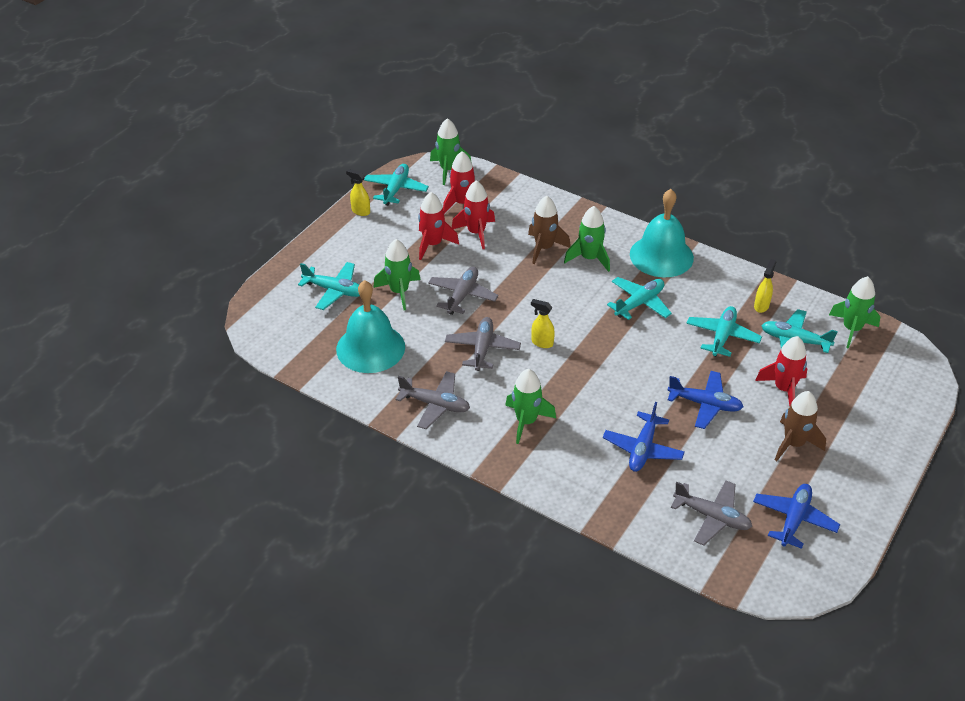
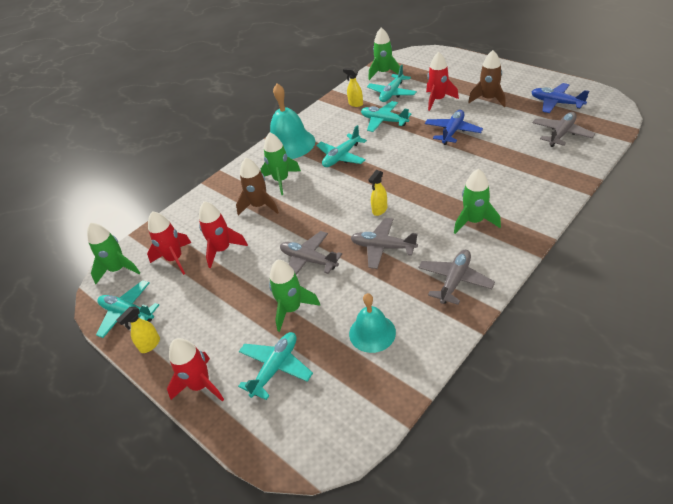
camera: 75 degrees left, 0 degrees up
turquoise bell [336,280,405,373] -> turquoise bell [349,293,396,353], size x0.64
red rocket [418,192,459,260] -> red rocket moved to [167,338,224,401]
blue plane [603,402,685,472] -> none
turquoise plane [607,277,672,320] -> turquoise plane turned 105 degrees counterclockwise [316,125,367,167]

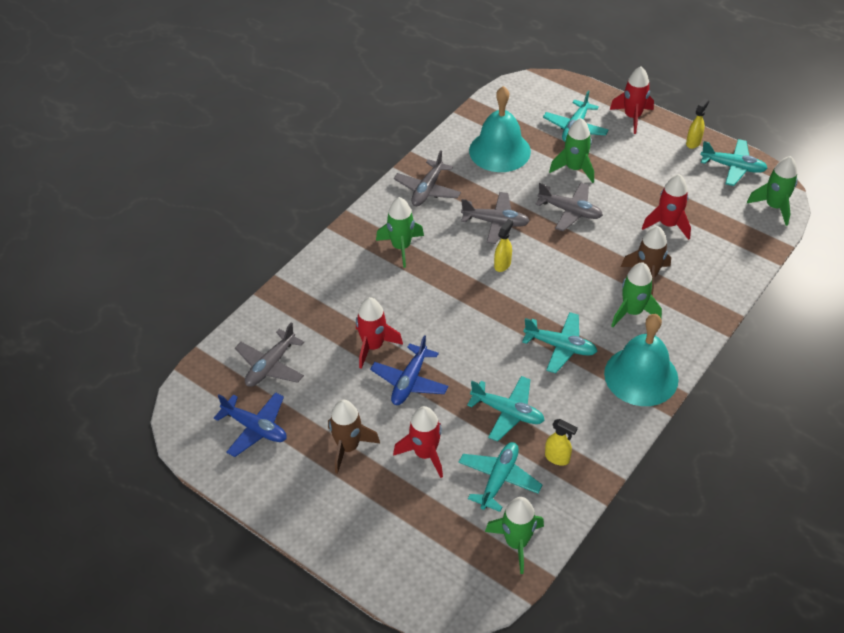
camera: 170 degrees right, 5 degrees up
red rocket [147,211,191,275] -> red rocket moved to [356,297,403,369]
turquoise plane [316,125,367,167] -> turquoise plane turned 75 degrees clockwise [522,312,597,373]
turquoise bell [349,293,396,353] -> turquoise bell [469,86,531,172], size x1.57

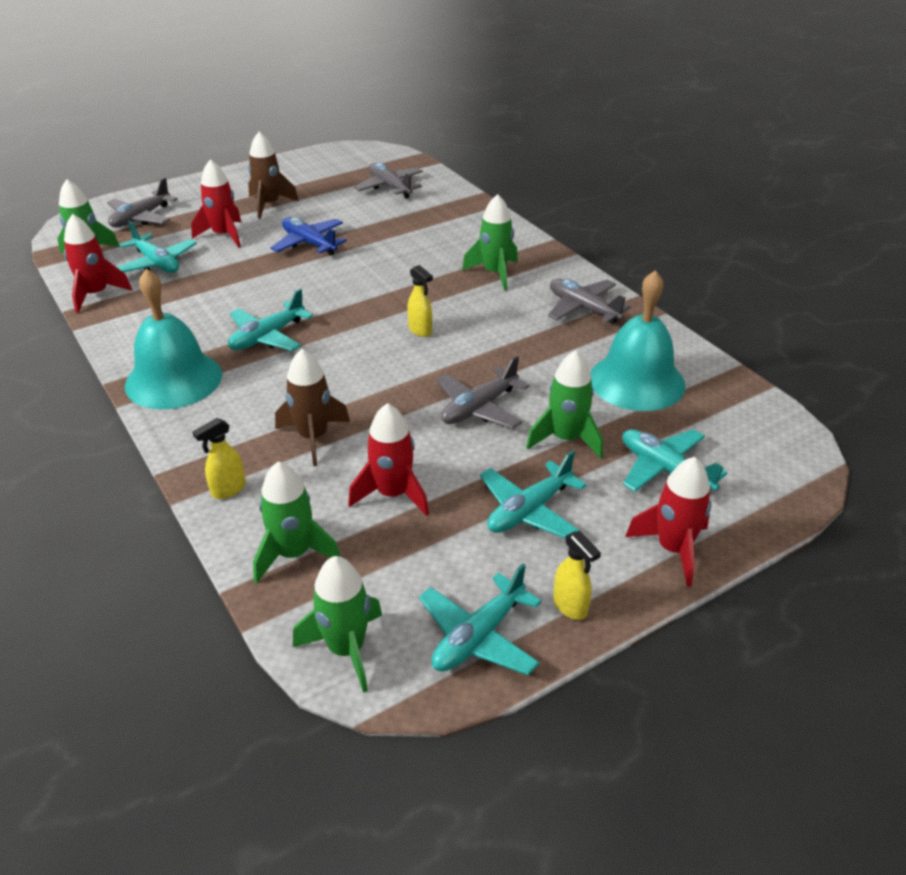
camera: 110 degrees right, 10 degrees down
blue plane [214,392,287,457] -> none
red rocket [356,297,403,369] -> red rocket moved to [64,214,132,313]
grey plane [461,192,530,244] -> grey plane moved to [107,178,178,227]
turquoise plane [467,376,545,441] -> turquoise plane moved to [480,451,587,538]
yellow spray bottle [545,419,578,466] -> yellow spray bottle moved to [192,418,246,499]
green rocket [611,262,662,327] -> green rocket moved to [253,461,341,583]

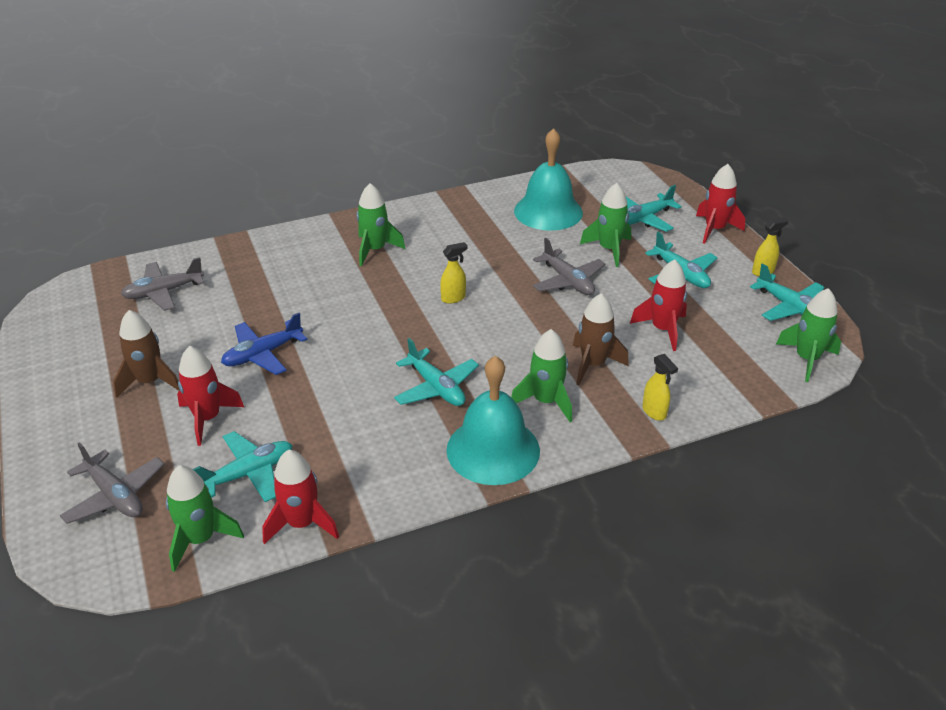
camera: 80 degrees left, 0 degrees up
green rocket [253,461,341,583] -> green rocket moved to [511,329,572,422]
grey plane [548,279,631,324] -> none

